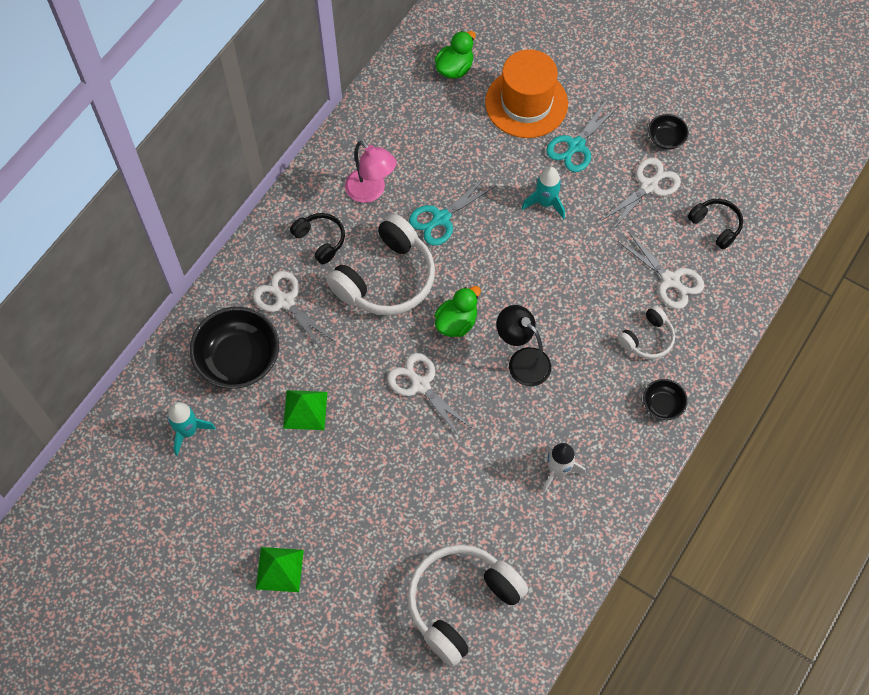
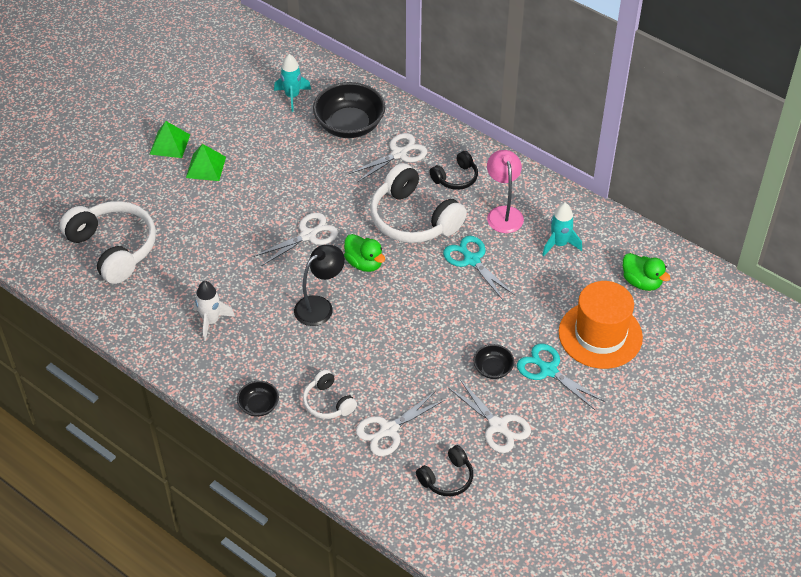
camera: 95 degrees right, 15 degrees down
green pyramid [283,390,327,430] -> green pyramid moved to [186,144,226,181]
pink lamp [345,141,396,203] -> pink lamp turned 120 degrees clockwise [487,150,524,233]
turquoise rocket [522,167,565,219] -> turquoise rocket moved to [542,203,582,256]
black bowl [648,114,689,150] -> black bowl moved to [473,344,514,379]

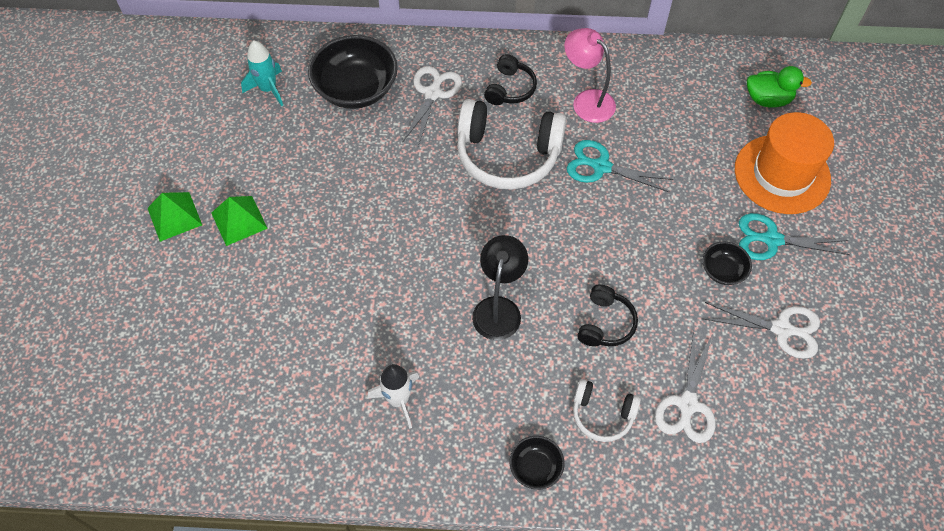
camera: 35 degrees left, 10 degrees up
white headphones [60,201,156,284] -> none
white scissors [254,213,338,266] -> none
green duck [344,234,385,272] -> none
black headphones [416,445,473,496] -> black headphones moved to [577,284,638,347]
turquoise rocket [542,203,582,256] -> none

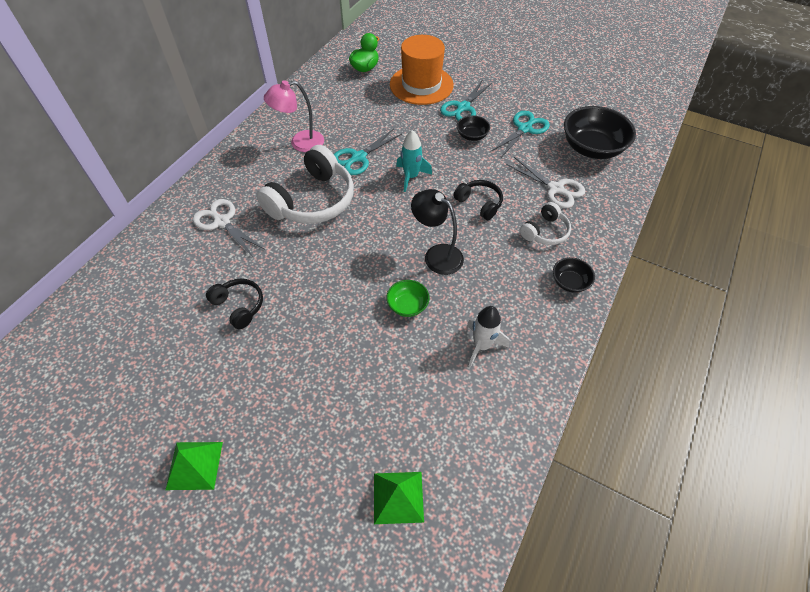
camera: 65 degrees left, 5 degrees down
green pyramid [211,196,268,246] -> green pyramid moved to [374,472,424,524]
turquoise rocket [241,41,283,106] -> turquoise rocket moved to [396,130,432,192]
black bowl [308,35,398,109] -> black bowl moved to [564,106,636,159]
black headphones [484,54,537,105] -> black headphones moved to [206,279,263,329]
white scissors [704,302,820,359] -> turquoise scissors [491,111,550,156]
none -> green bowl [386,280,429,317]

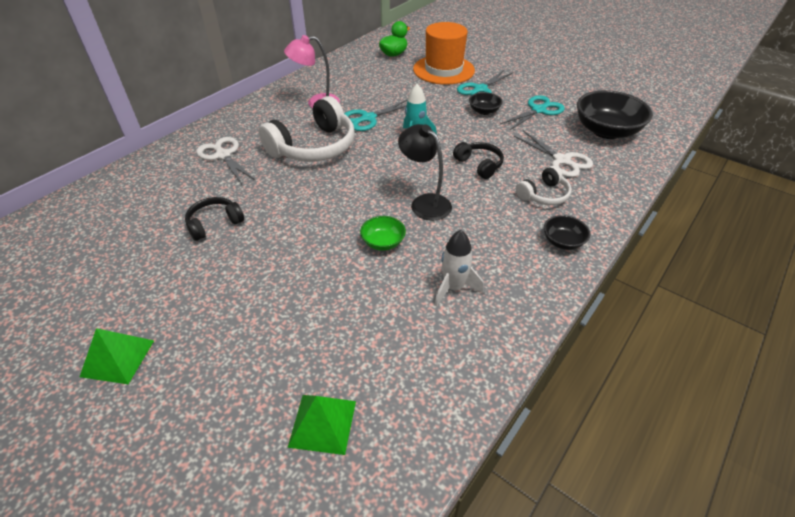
camera: 10 degrees right, 10 degrees down
black headphones [206,279,263,329] -> black headphones turned 90 degrees counterclockwise [185,197,244,241]

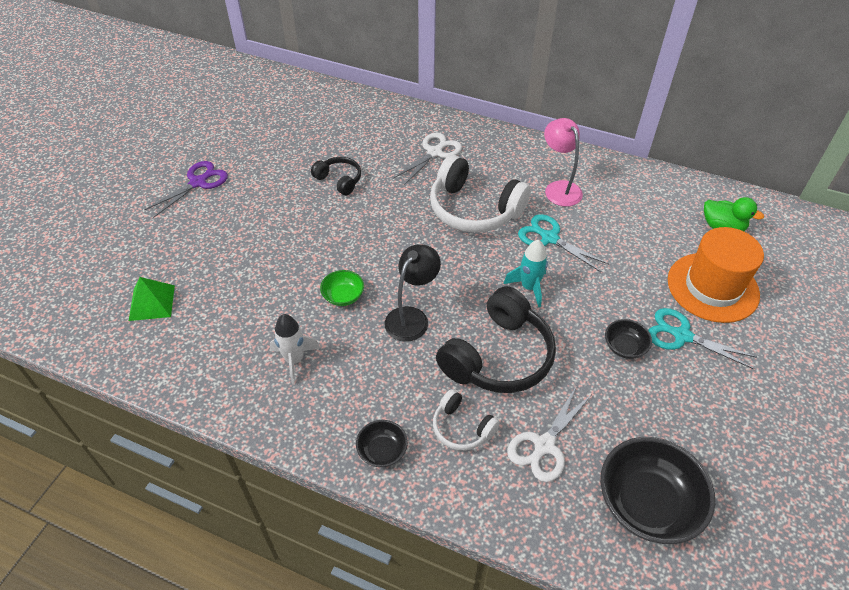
camera: 75 degrees right, 5 degrees up
green pyramid [80,328,154,384] -> purple scissors [144,161,228,218]
black headphones [453,142,504,179] -> black headphones [436,286,556,393], size x1.92
turquoise scissors [500,95,565,131] -> none

